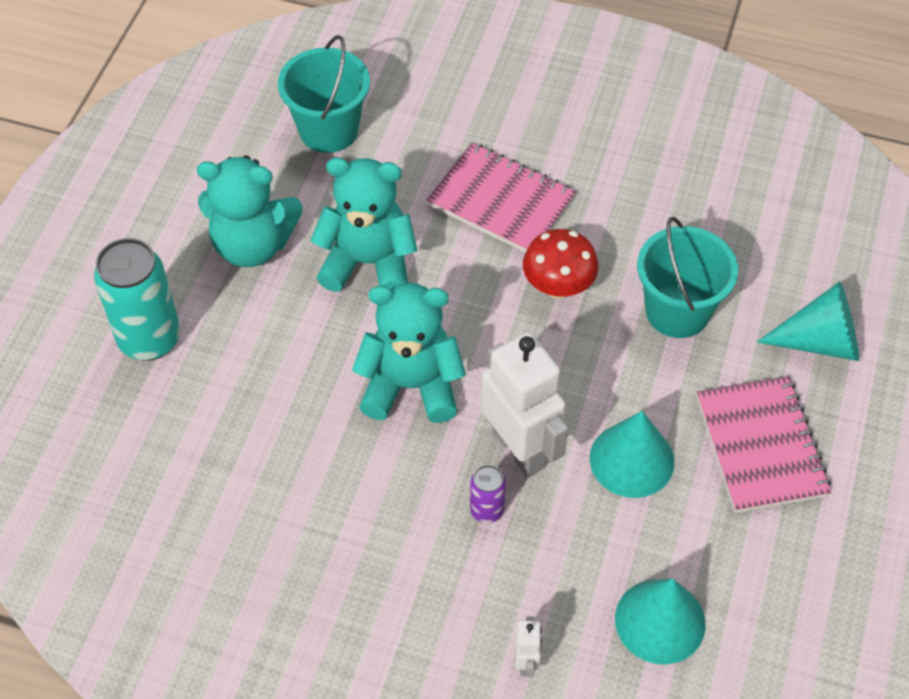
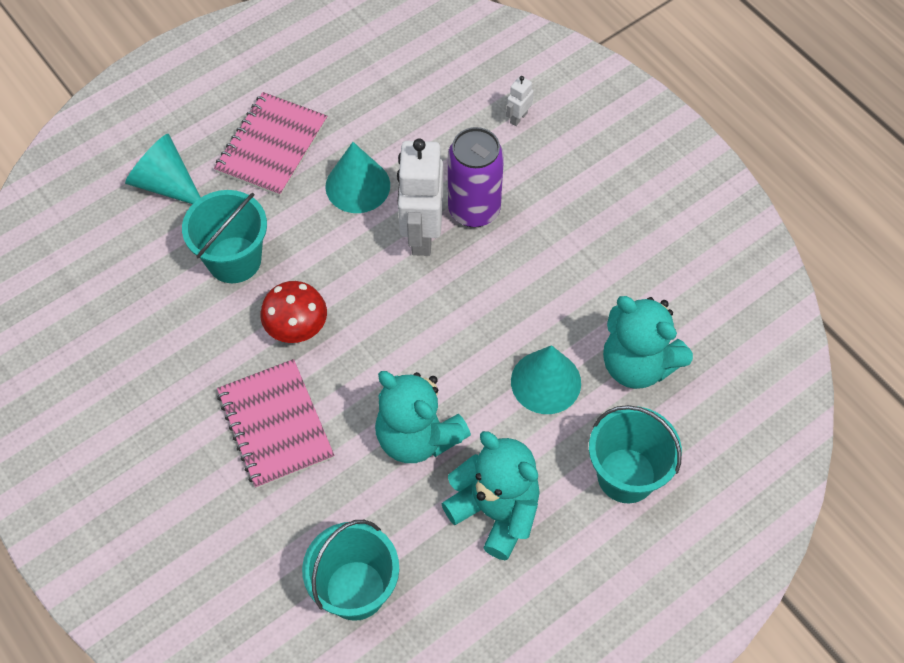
camera: 145 degrees left, 5 degrees up
turquoise can [94,238,180,361] -> turquoise bucket [589,405,682,503]
turquoise teddy bear [352,283,466,423] -> turquoise teddy bear moved to [603,296,693,389]
purple can [470,465,506,523] -> purple can [448,127,504,228], size x2.03
turquoise cone [615,579,706,665] -> turquoise cone moved to [511,345,581,414]

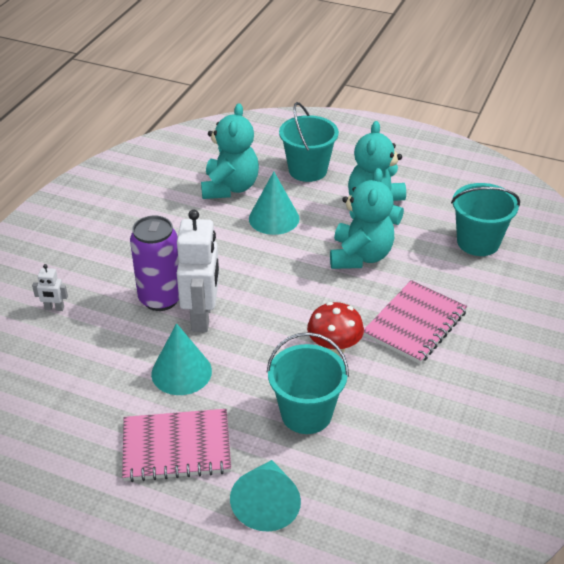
camera: 120 degrees left, 20 degrees down
white robot [397,138,443,256] -> white robot turned 60 degrees counterclockwise [177,210,219,332]

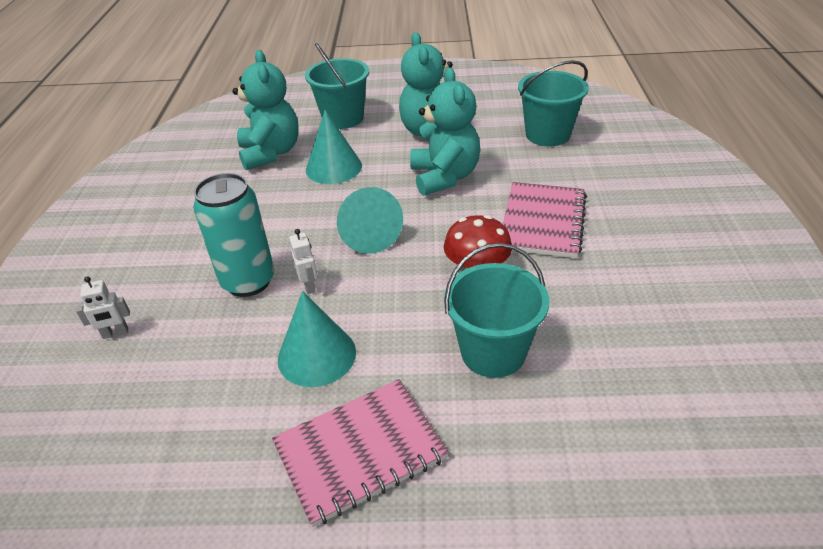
camera: 20 degrees left, 0 degrees up
purple can [130,215,179,311] -> turquoise can [193,173,274,297]
white robot [177,210,219,332] -> white robot [289,229,318,294], size x0.43
turquoise cone [230,460,301,532] -> turquoise cone moved to [337,187,403,254]

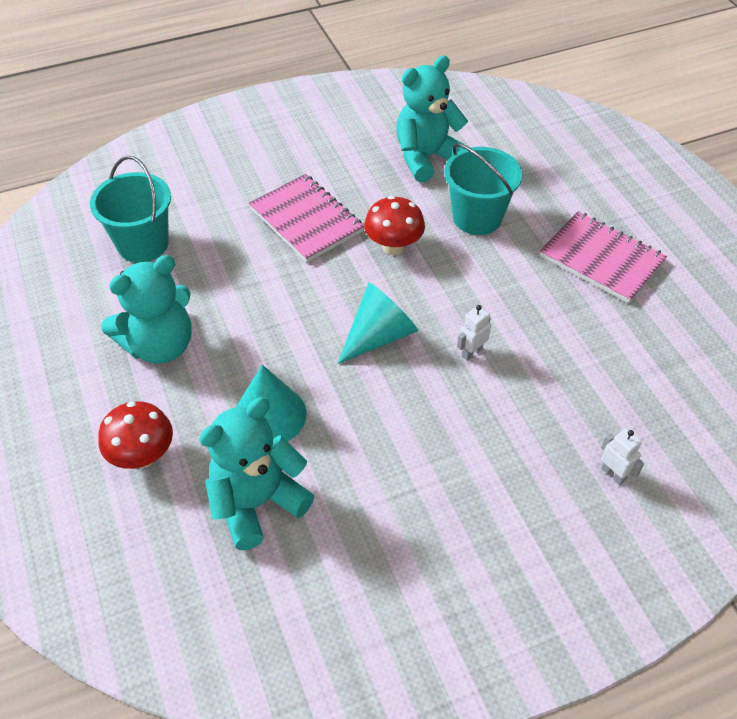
camera: 115 degrees left, 10 degrees up
turquoise can [193,173,274,297] -> none
turquoise cone [278,291,356,387] -> none
turquoise bucket [305,43,369,129] -> red mushroom [98,401,173,469]
turquoise teddy bear [410,67,481,196] -> turquoise teddy bear moved to [396,55,470,182]
pink notebook [503,182,587,258] -> pink notebook turned 60 degrees clockwise [249,174,364,262]

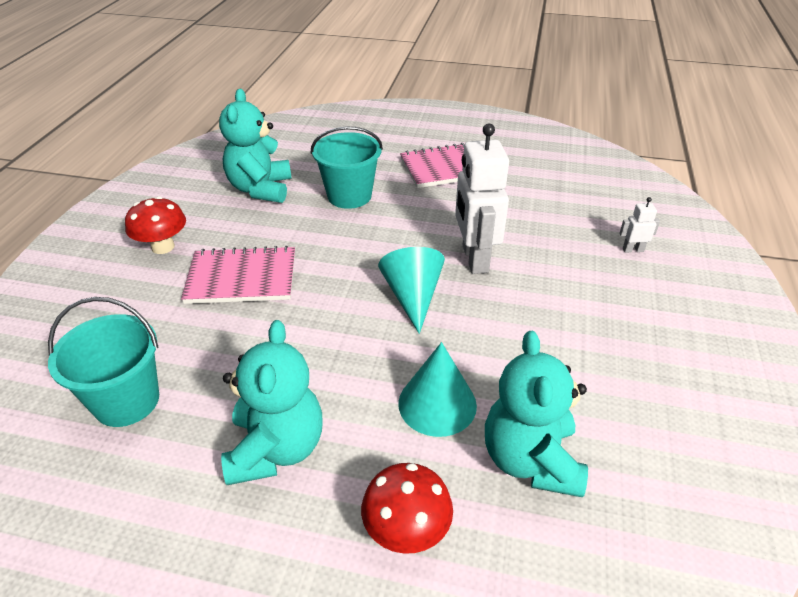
camera: 55 degrees left, 10 degrees down
red mushroom [364,196,425,255] -> red mushroom moved to [125,196,186,254]
white robot [457,305,491,361] -> white robot [455,124,509,274], size x2.30

